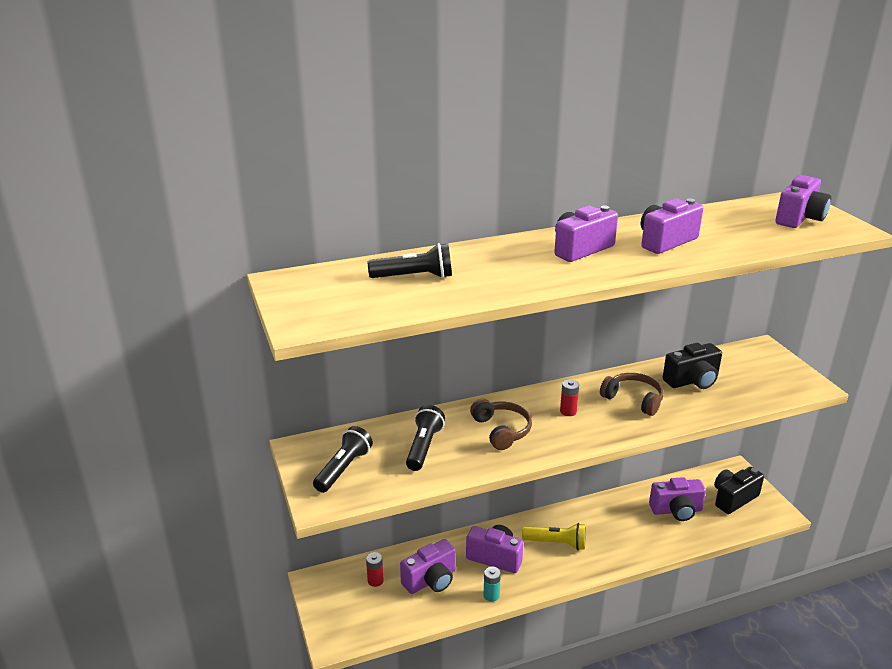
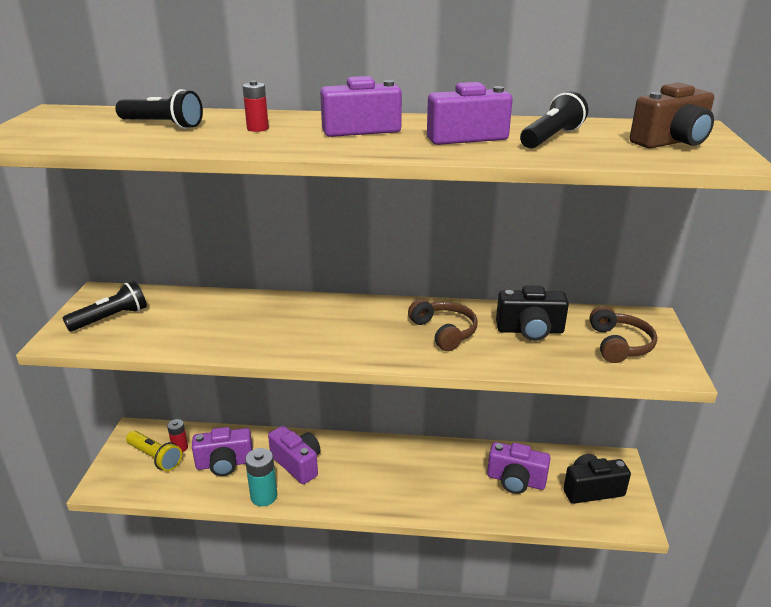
camera: 25 degrees right, 0 degrees up
black flashlight [406,405,445,471] -> black flashlight moved to [520,91,588,149]
brown headphones [470,399,532,450] -> brown headphones moved to [589,306,657,363]
turquoise battery [484,567,501,602] -> turquoise battery [245,448,277,506], size x1.57
yellow flashlight [522,523,586,550] -> yellow flashlight moved to [126,431,182,471]
red battery [560,379,579,416] -> red battery moved to [242,81,269,132]
purple camera [775,175,831,228] -> brown camera [630,83,714,148]

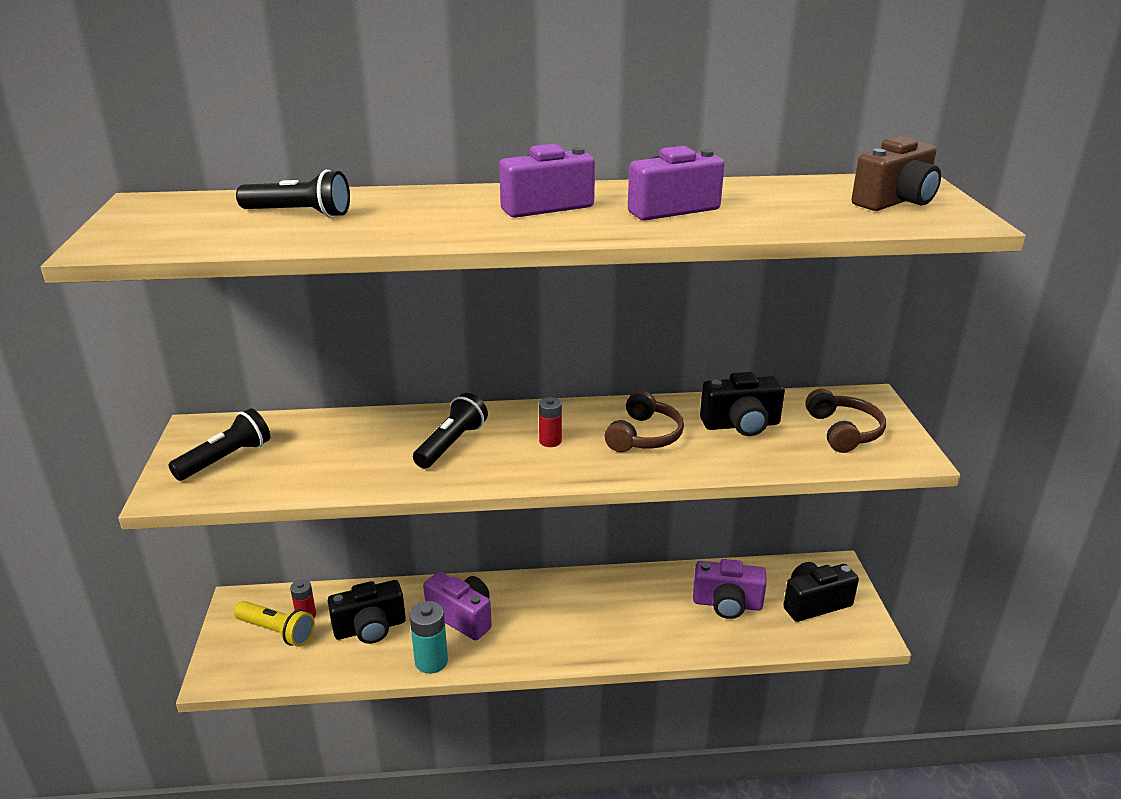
camera: 10 degrees left, 0 degrees up
purple camera [192,427,253,476] -> black camera [328,580,406,644]
red battery [242,81,269,132] -> red battery moved to [539,397,562,447]
brown headphones [408,299,478,351] -> brown headphones turned 60 degrees clockwise [605,390,684,452]
black flashlight [520,91,588,149] -> black flashlight moved to [413,393,488,468]

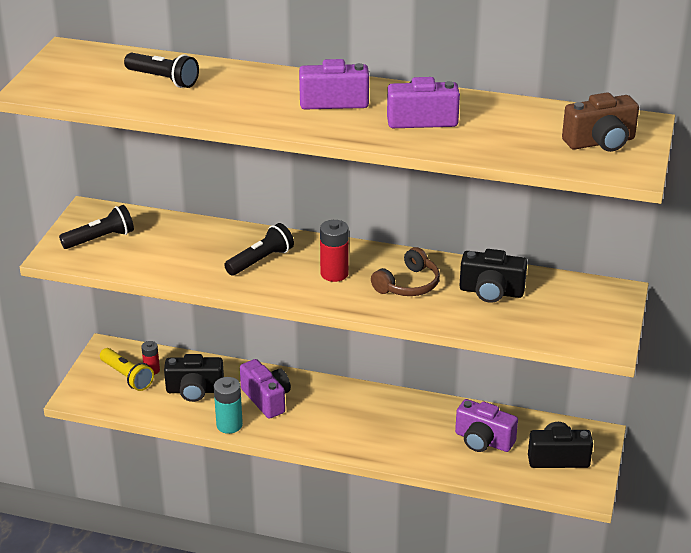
camera: 20 degrees right, 5 degrees up
red battery [539,397,562,447] -> red battery [320,220,349,282], size x1.57
brown headphones [805,389,886,453] -> none

